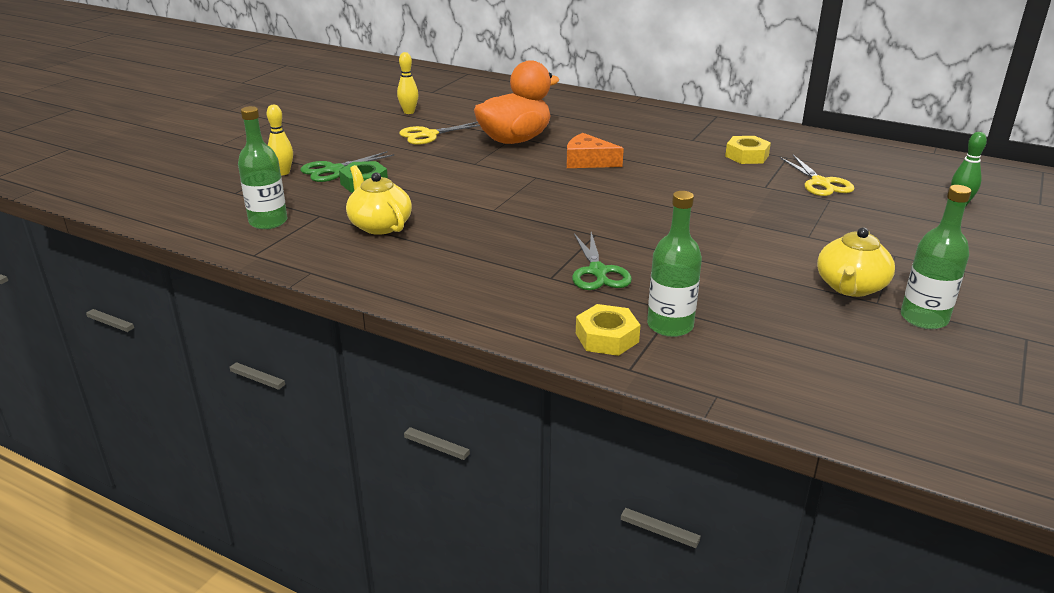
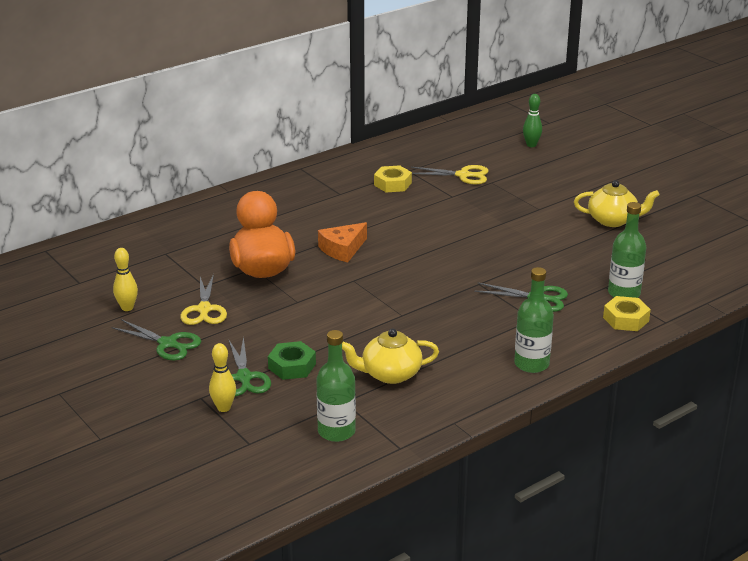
camera: 65 degrees left, 0 degrees up
yellow teapot [817,227,895,297] -> yellow teapot turned 45 degrees counterclockwise [574,180,660,227]
green bottle [901,185,971,329] -> green bottle moved to [514,267,554,373]
none -> green scissors [111,319,201,360]

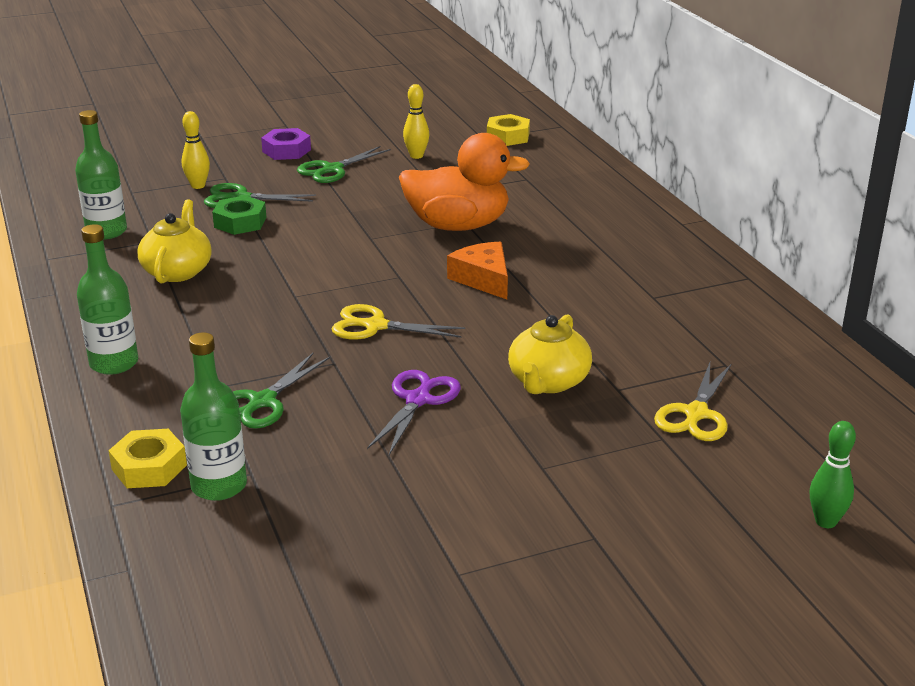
camera: 105 degrees right, 0 degrees up
yellow scissors [180,274,227,325] -> yellow scissors moved to [332,304,465,340]
yellow nut [374,165,412,192] -> yellow nut moved to [487,114,530,146]
yellow teapot [574,180,660,227] -> yellow teapot moved to [508,314,592,394]
none -> purple nut [261,128,311,160]
none -> purple scissors [367,370,461,455]

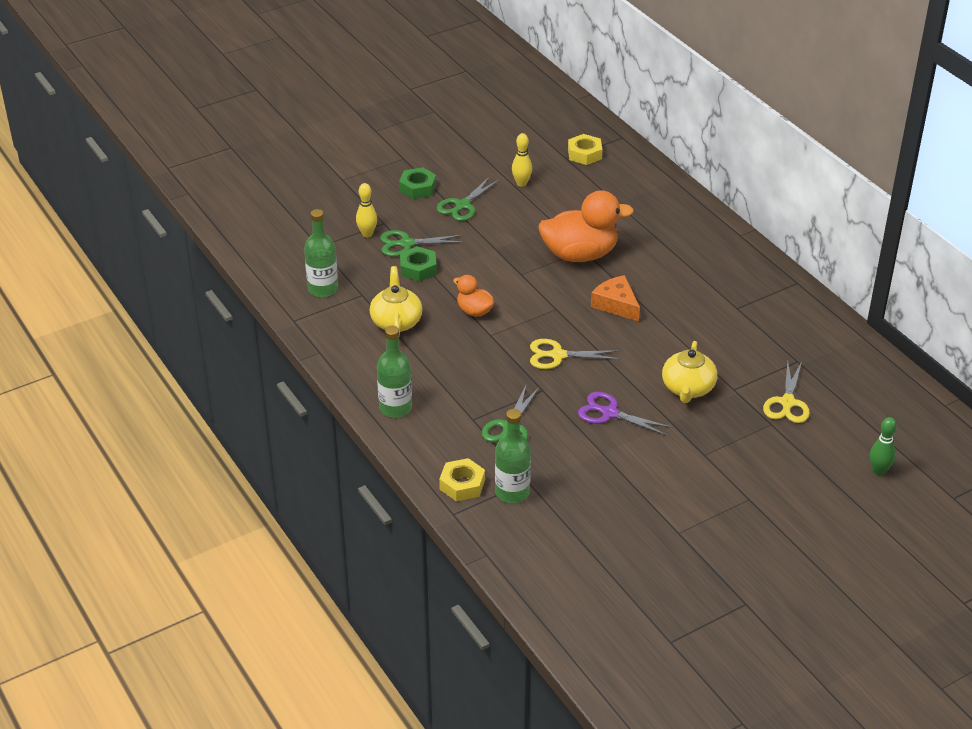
camera: 10 degrees left, 10 degrees up
purple nut [261,128,311,160] -> green nut [399,167,437,199]
purple scissors [367,370,461,455] -> purple scissors turned 75 degrees counterclockwise [578,392,673,436]
none -> orange duck [453,275,494,317]

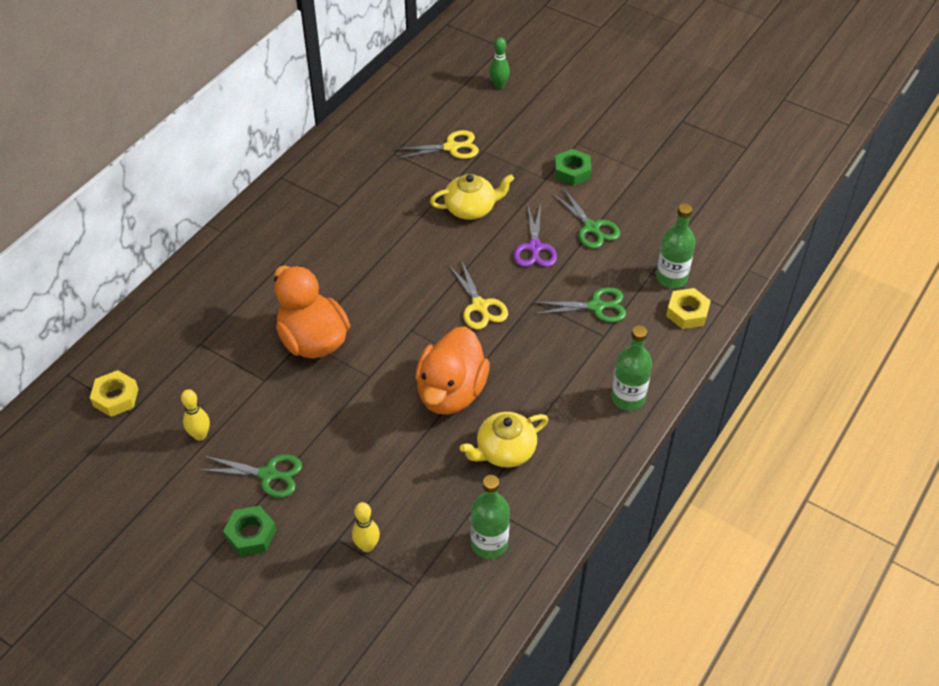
camera: 115 degrees left, 10 degrees up
green scissors [380,230,464,257] -> green scissors moved to [553,189,620,249]
green nut [400,246,437,282] -> green nut moved to [555,149,591,186]
orange duck [453,275,494,317] -> orange duck [415,326,490,415], size x1.95
orange cheese [591,275,640,322] -> none

